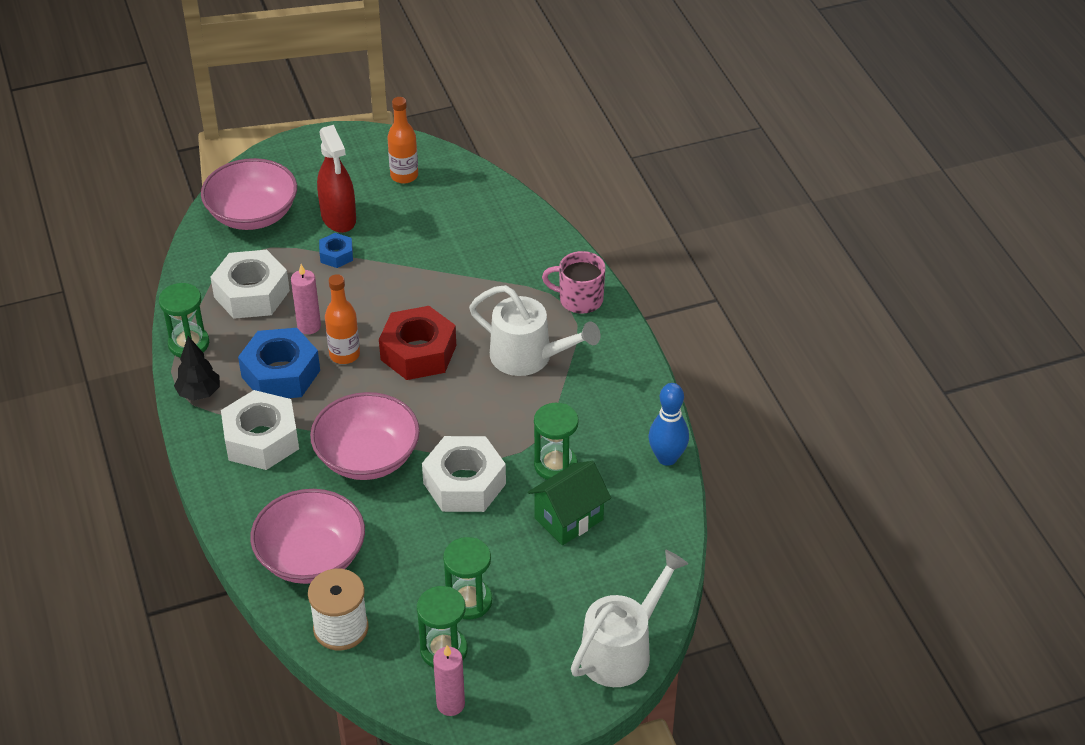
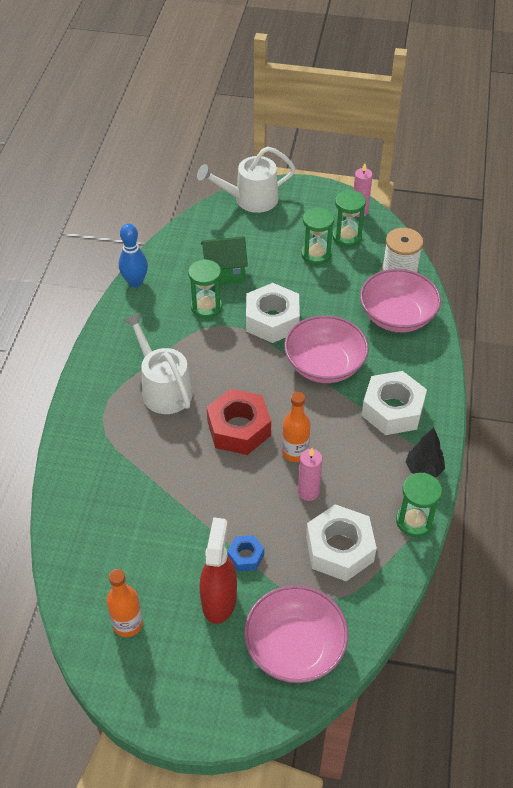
camera: 150 degrees left, 5 degrees up
blue nut [238,328,320,398] -> none
pink mug [542,251,606,314] -> none

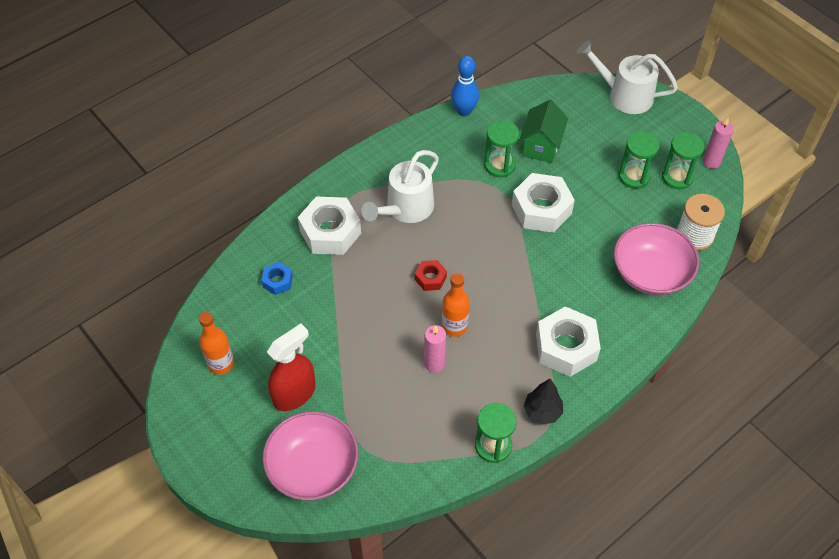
camera: 40 degrees right, 5 degrees up
white watering can [123,312,193,414] -> white watering can turned 150 degrees counterclockwise [361,150,439,223]
green house [201,236,248,285] -> green house turned 75 degrees clockwise [520,100,568,163]
red nut [207,389,271,455] -> red nut [415,260,447,291], size x0.50
blue nut [227,535,264,571] -> blue nut moved to [261,262,293,295]
pink bowl [284,315,369,383] -> none
white nut [306,504,377,581] -> white nut moved to [298,197,361,255]

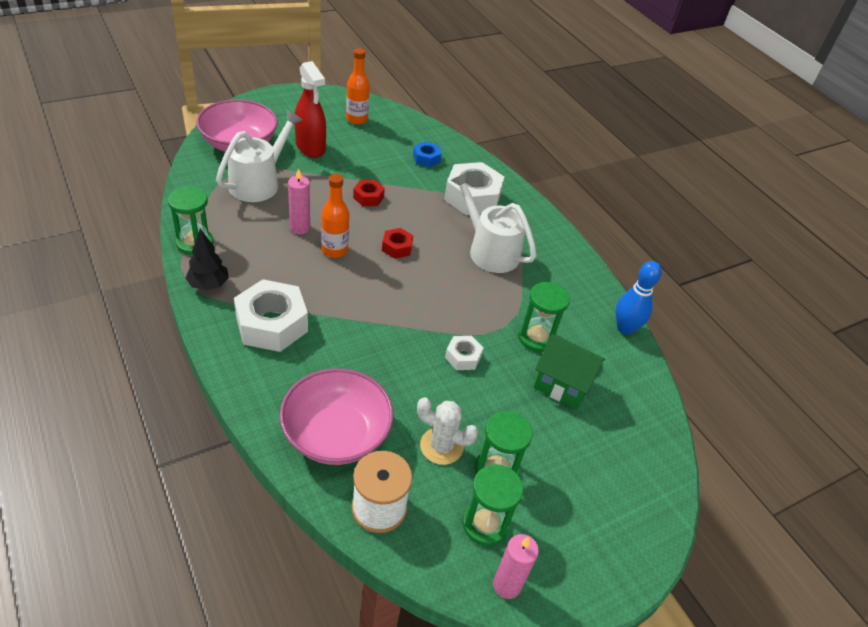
camera: 95 degrees right, 10 degrees down
white nut [512,173,575,233] -> white nut [445,336,483,370], size x0.50
white watering can [577,40,678,114] -> white watering can moved to [216,110,302,202]
none -> red nut [353,180,385,206]
none -> white cactus [417,397,478,465]

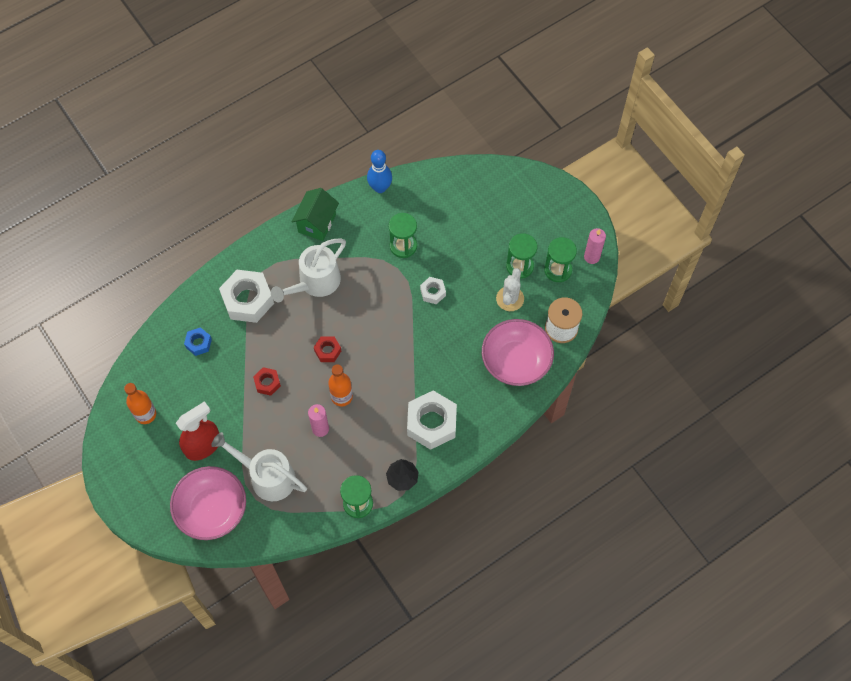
camera: 90 degrees left, 20 degrees up
green house [533,334,605,409] -> green house moved to [291,188,339,241]

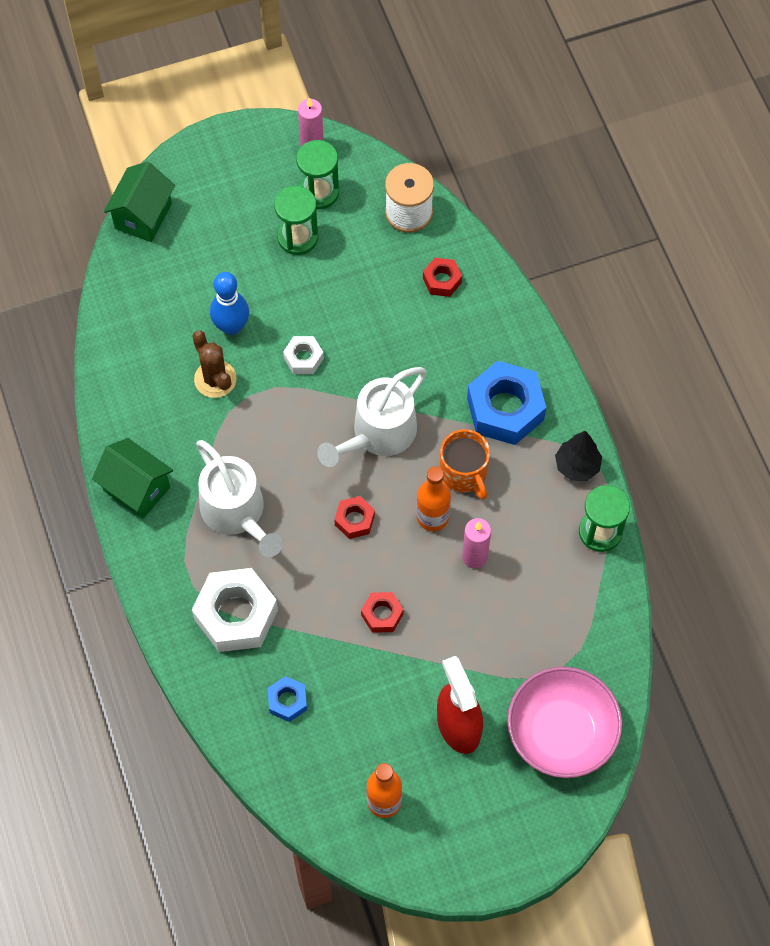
camera: 75 degrees left, 0 degrees up
white watering can [211,432,307,501] -> white watering can moved to [317,367,427,467]
blue bowling pin [367,150,392,193] -> blue bowling pin moved to [210,272,249,335]
green hourglass [389,213,417,258] -> brown cactus [192,330,237,398]
white nut [407,390,457,450] -> blue nut [467,361,546,445]
pink bowl [482,319,554,386] -> red nut [423,258,462,297]
white cactus [496,268,524,311] -> none
none -> green house [104,162,175,242]
none -> orange mug [440,429,490,500]

